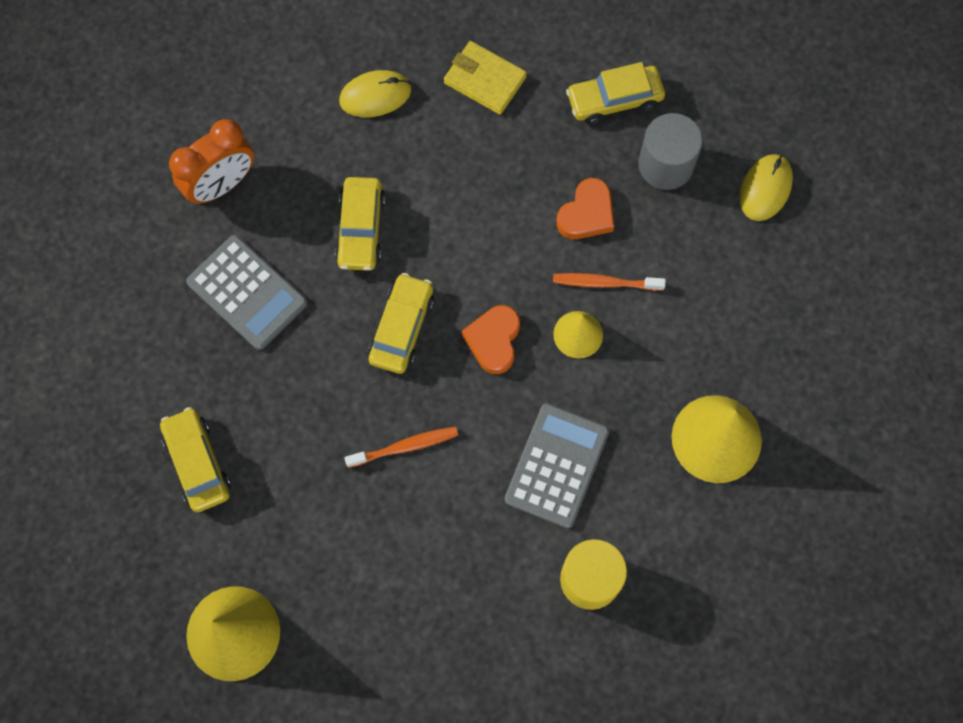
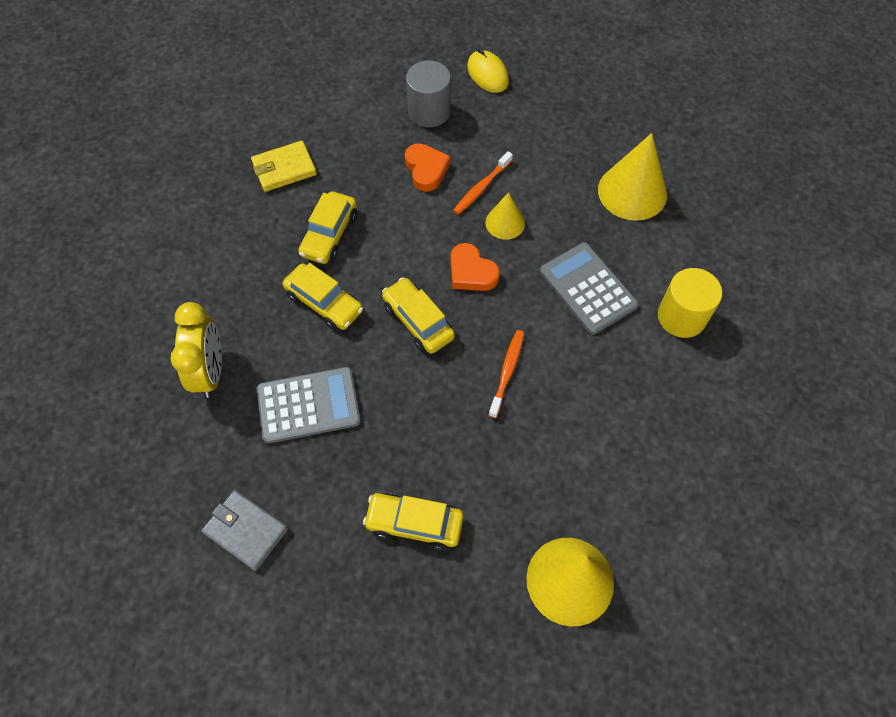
camera: 55 degrees left, 10 degrees down
orange clock [169,119,254,204] -> yellow clock [170,302,222,398]
yellow mouse [339,70,411,117] -> none
yellow car [566,62,665,125] -> yellow car moved to [298,191,357,264]
none -> grey wallet [201,490,288,571]

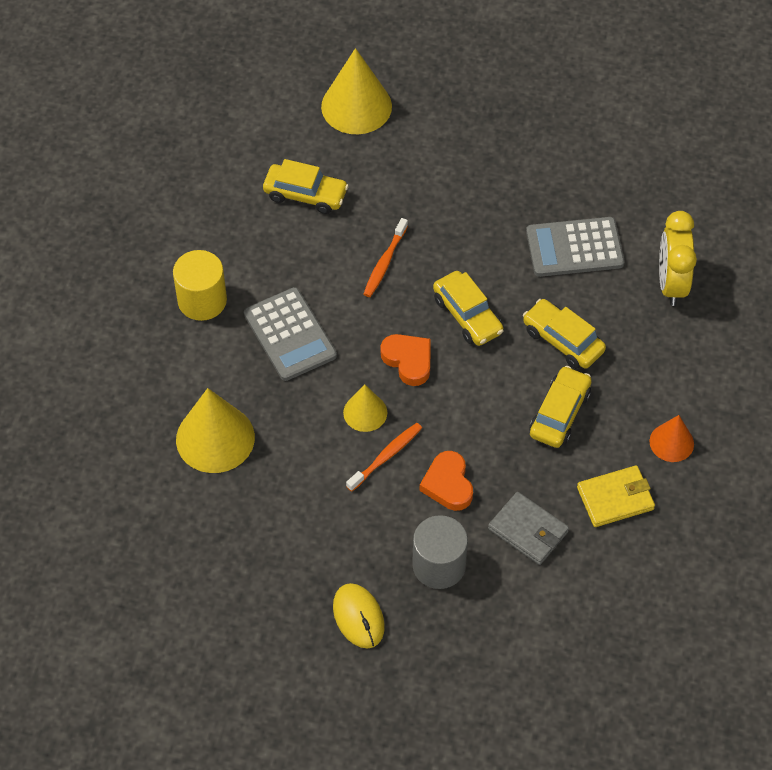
camera: 175 degrees left, 5 degrees down
grey wallet [201,490,288,571] -> grey wallet moved to [488,492,569,565]
yellow car [363,493,464,550] -> yellow car moved to [263,159,349,214]
none -> orange cone [650,415,694,462]

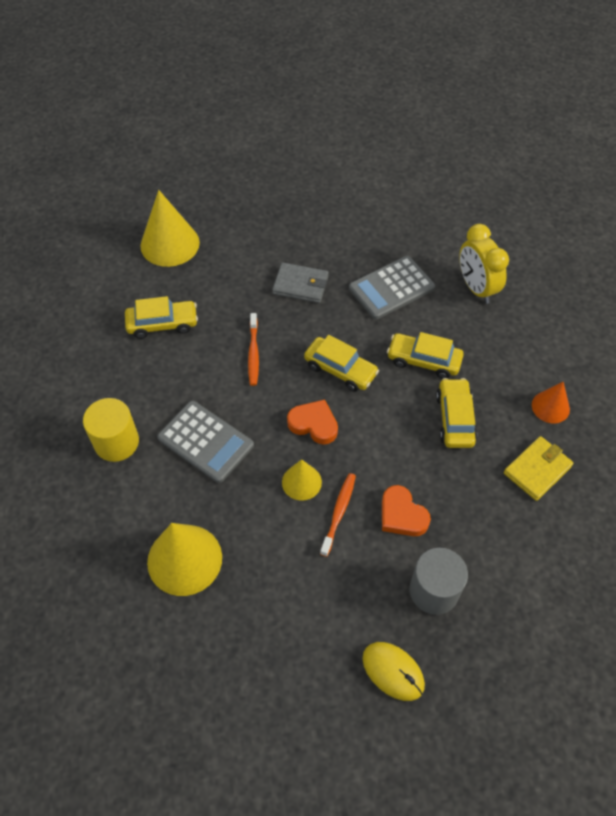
camera: 25 degrees left, 0 degrees up
grey wallet [488,492,569,565] -> grey wallet moved to [272,262,329,303]

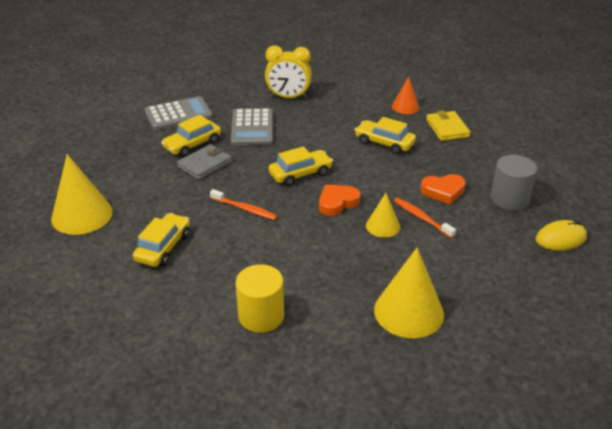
camera: 60 degrees left, 20 degrees down
grey calculator [157,401,254,483] -> grey calculator moved to [144,96,213,130]
yellow car [387,332,464,379] -> yellow car moved to [161,115,221,157]

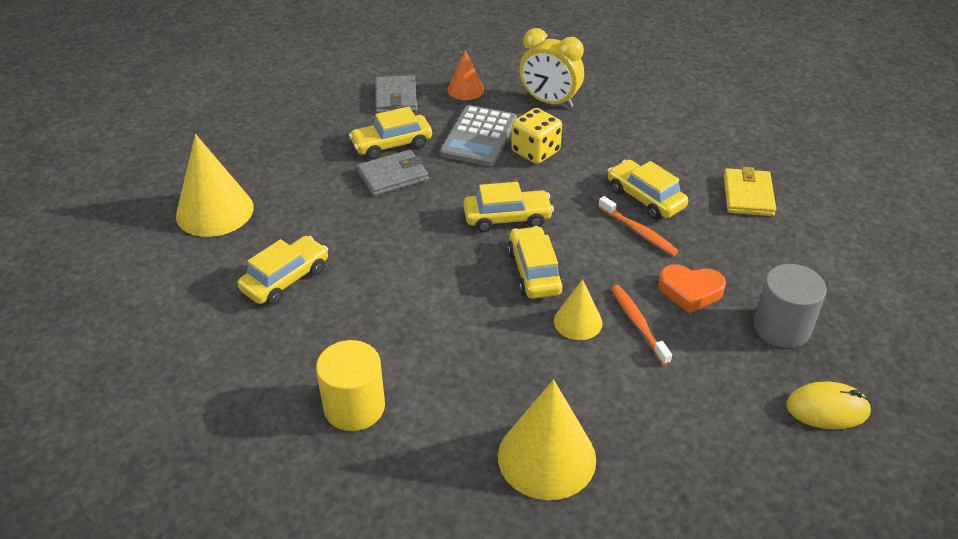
camera: 20 degrees right, 5 degrees up
grey calculator [144,96,213,130] -> grey wallet [375,75,417,113]
orange toothbrush [210,189,277,220] -> orange toothbrush moved to [598,196,679,256]
orange heart [319,185,360,216] -> yellow car [507,226,564,299]
orange cone [392,77,419,114] -> orange cone moved to [447,50,484,100]
none -> yellow dice [511,108,562,164]

